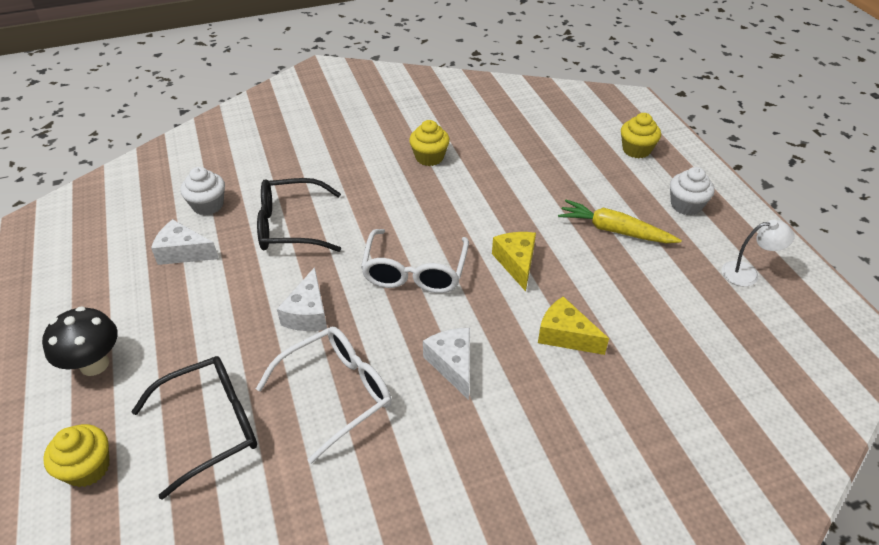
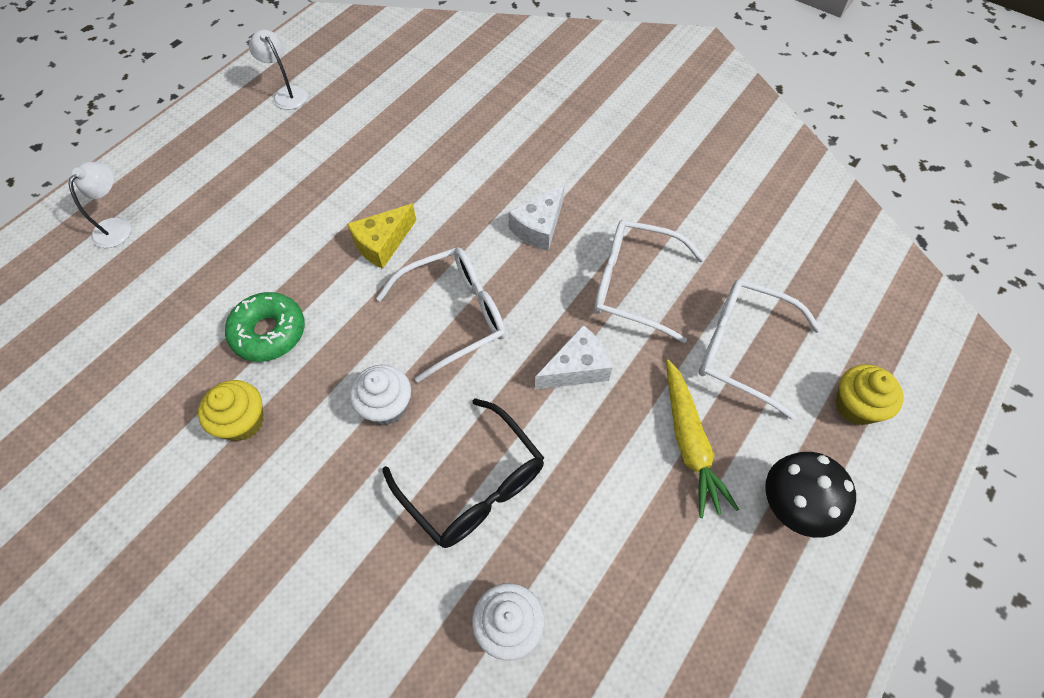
camera: 125 degrees left, 15 degrees up
black glasses [131,356,257,500] -> white glasses [699,279,821,419]
white cheese [151,219,219,265] -> none
yellow cheese [538,296,609,355] -> none
yellow carrot [558,200,682,243] -> yellow carrot moved to [666,359,739,518]
yellow cupcake [621,113,661,158] -> white lamp [68,162,131,248]
white cupcake [670,167,715,215] -> white cupcake moved to [350,365,411,425]
none -> green donut [225,292,305,362]

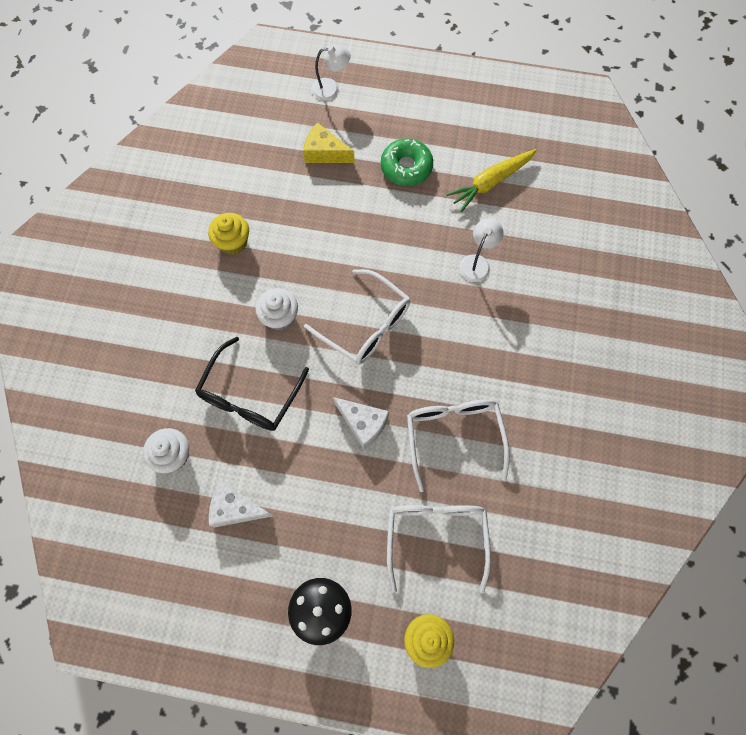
camera: 65 degrees right, 10 degrees up
green donut [225,292,305,362] -> green donut moved to [381,138,433,186]
white lamp [249,30,308,110] -> white lamp moved to [460,218,504,282]
yellow cheese [347,204,416,269] -> yellow cheese moved to [303,123,355,163]
white cheese [508,184,564,251] -> white cheese moved to [209,481,272,528]
yellow carrot [666,359,739,518] -> yellow carrot moved to [446,149,537,212]

